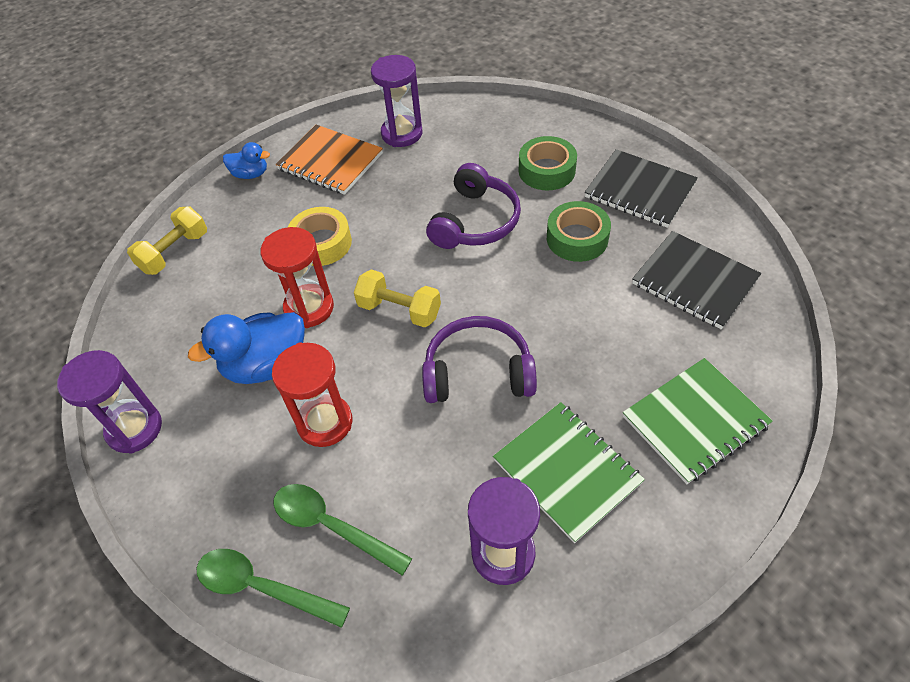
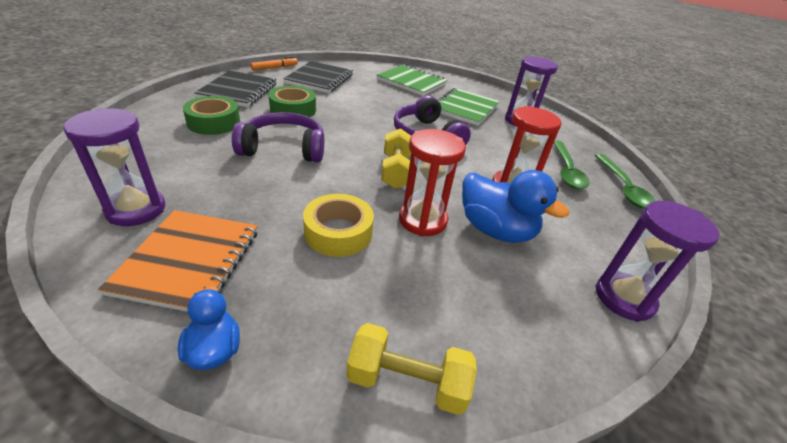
camera: 120 degrees left, 15 degrees down
none -> orange marker [250,56,298,71]

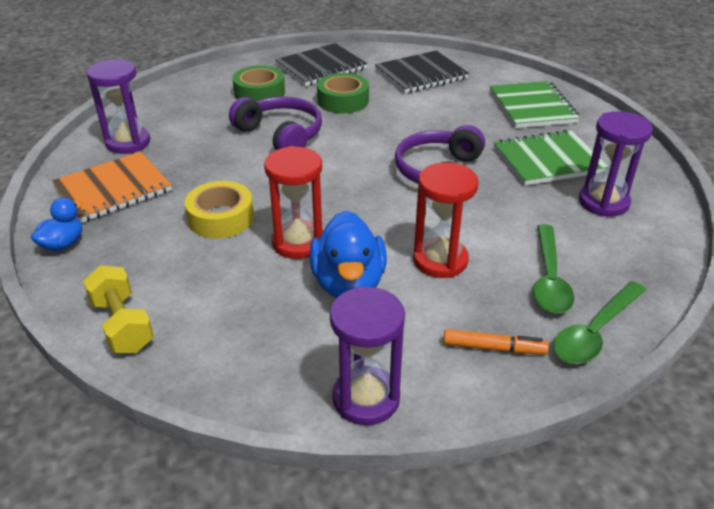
camera: 50 degrees right, 0 degrees up
orange marker [250,56,298,71] -> orange marker moved to [443,329,549,354]
yellow dumbbell [381,128,411,189] -> none
green spoon [554,140,590,189] -> green spoon turned 45 degrees counterclockwise [533,224,574,314]

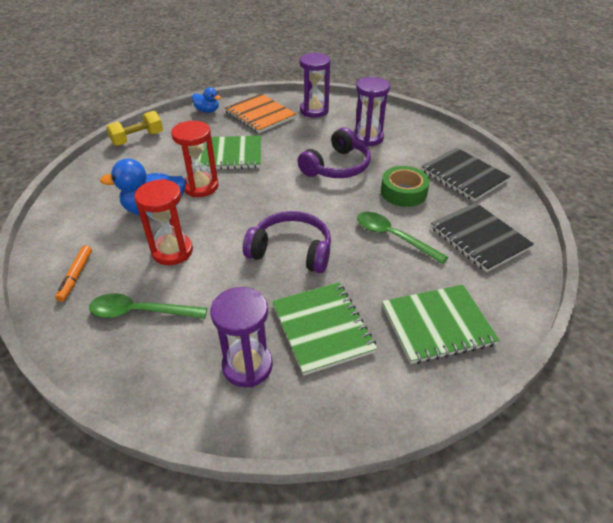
camera: 85 degrees right, 5 degrees up
yellow tape [185,181,254,238] -> green notebook [199,135,261,170]
green tape [232,65,285,101] -> none
purple hourglass [330,286,405,425] -> purple hourglass moved to [353,77,390,146]
green spoon [553,281,646,364] -> green spoon moved to [357,212,449,264]

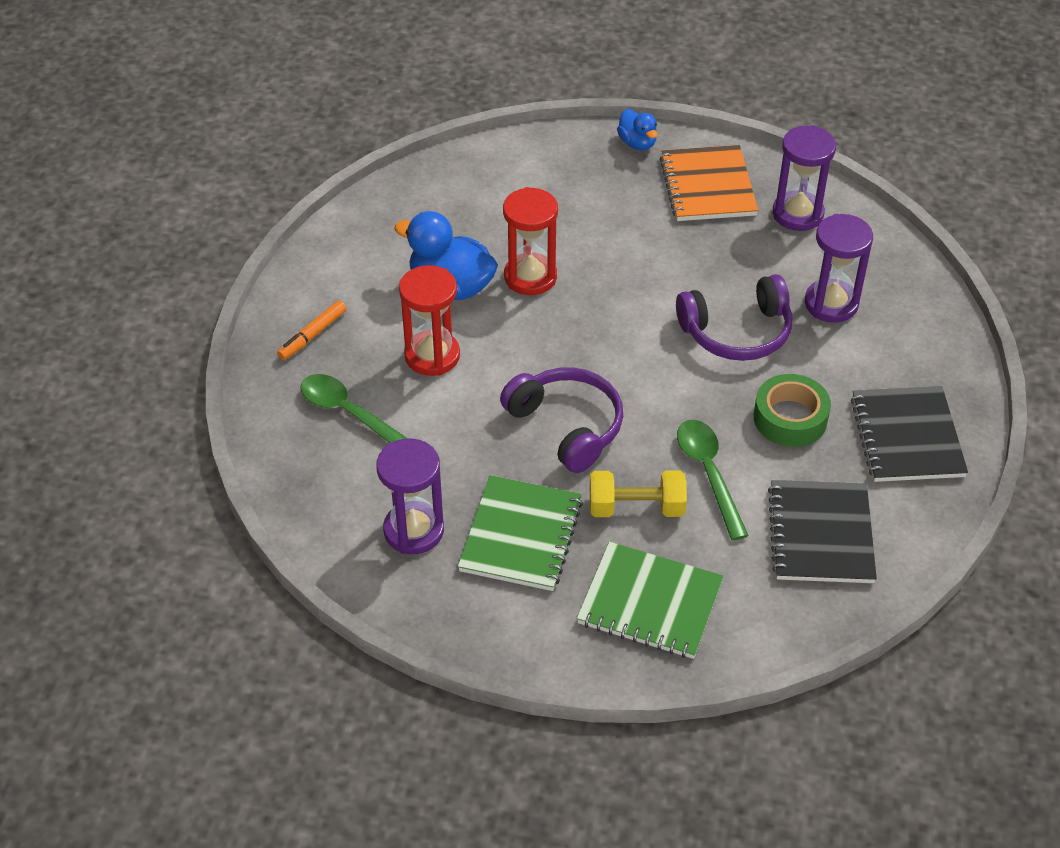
camera: 35 degrees right, 5 degrees up
yellow dumbbell [106,111,163,146] -> yellow dumbbell moved to [590,470,687,517]
green notebook [199,135,261,170] -> none

